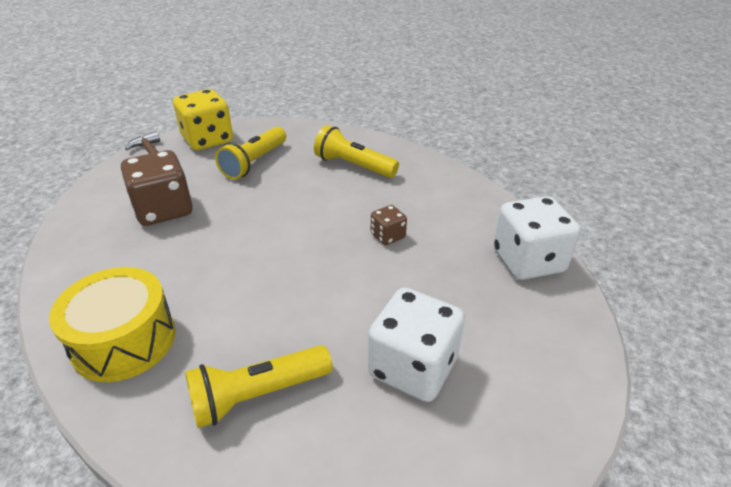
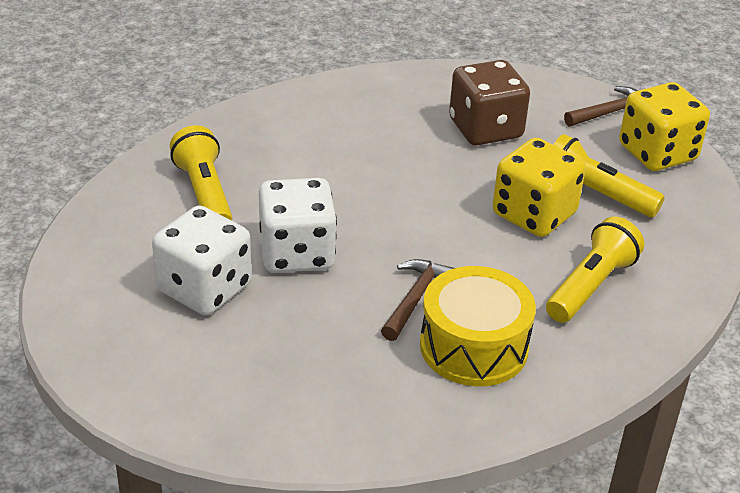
camera: 95 degrees right, 0 degrees up
yellow drum [49,267,176,382] -> yellow drum moved to [420,266,536,386]
brown dice [371,205,407,245] -> brown hammer [381,259,454,341]
white dice [493,196,580,280] -> white dice moved to [259,178,337,273]
none -> yellow dice [493,138,586,237]

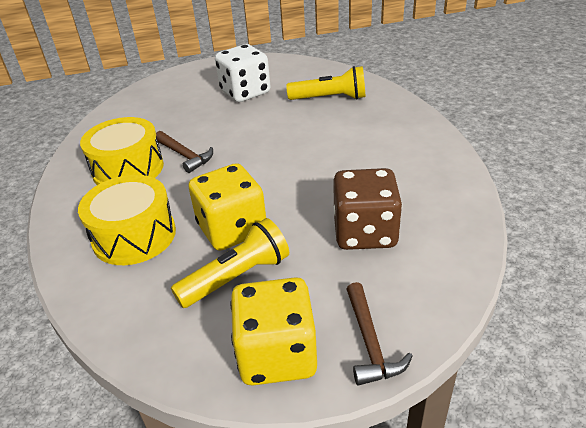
camera: 115 degrees right, 0 degrees up
white dice [259,178,337,273] -> none
yellow flashlight [546,216,644,323] -> yellow drum [78,175,176,265]

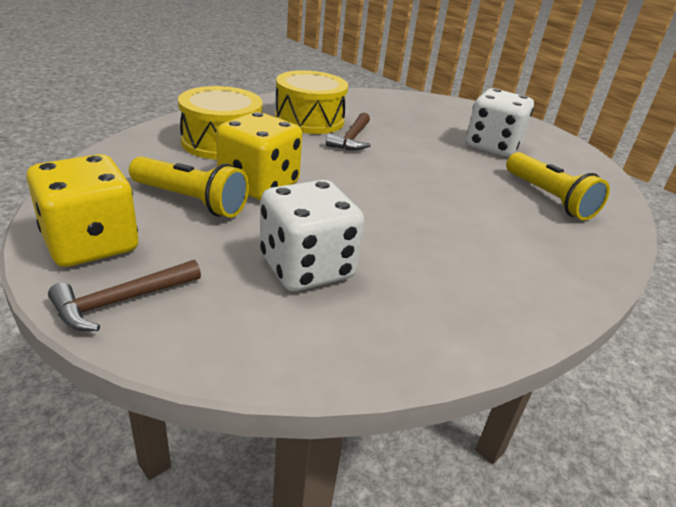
camera: 55 degrees right, 5 degrees down
brown dice [333,168,402,250] -> white dice [260,180,364,291]

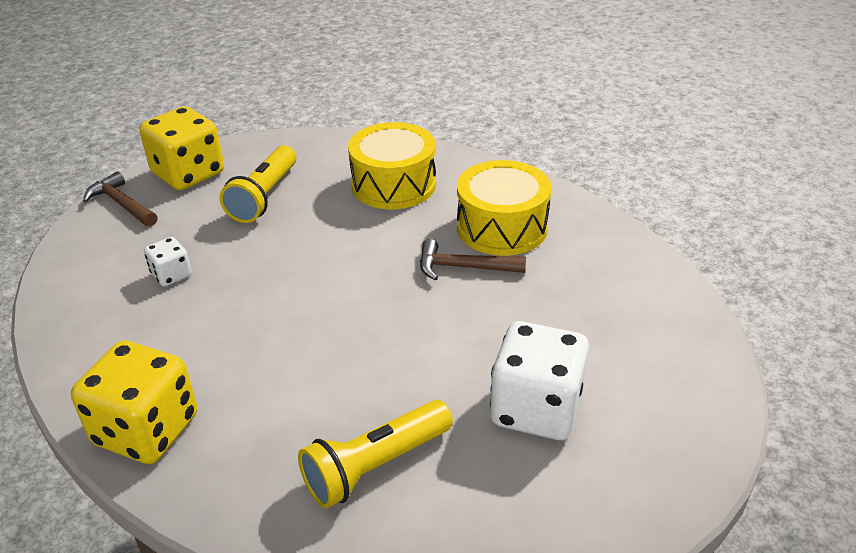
camera: 85 degrees right, 5 degrees up
yellow dice [216,112,302,200] -> yellow dice moved to [71,340,197,464]
white dice [260,180,364,291] -> white dice [144,237,192,287], size x0.50

